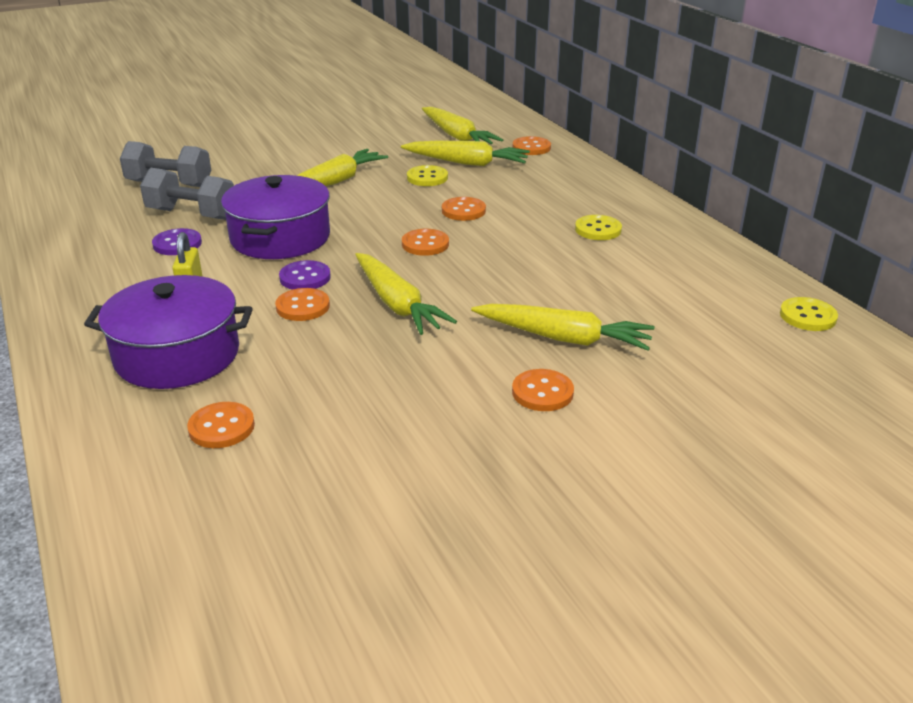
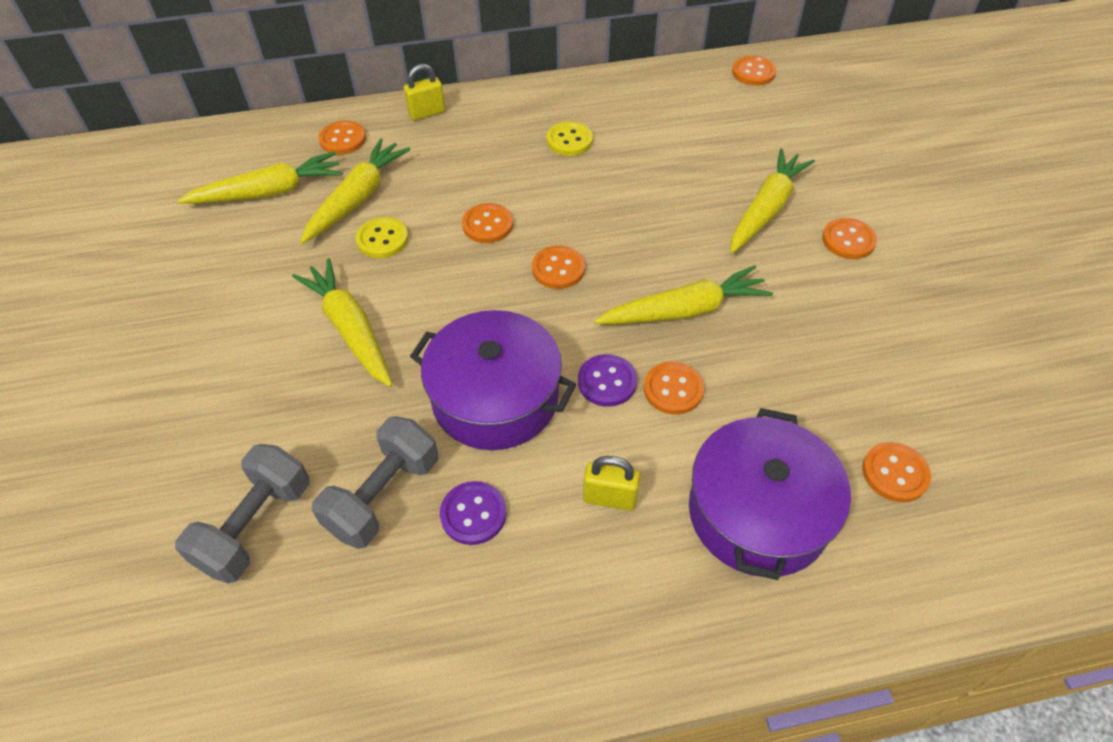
camera: 75 degrees left, 20 degrees up
yellow button [780,297,838,331] -> orange button [732,56,776,86]
none -> yellow padlock [404,64,445,121]

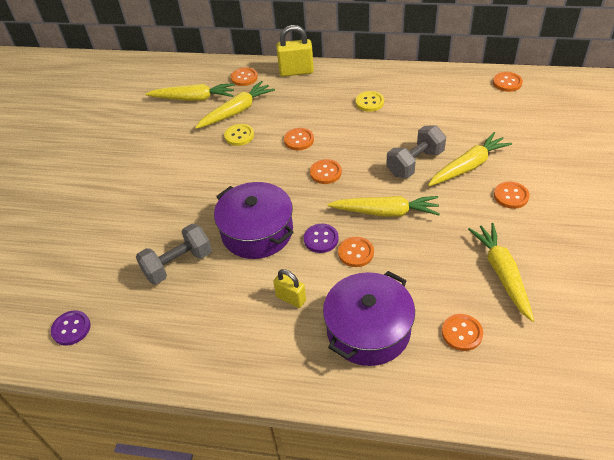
camera: 25 degrees right, 5 degrees down
grey dumbbell [175,444,310,584] -> grey dumbbell moved to [386,126,446,178]
yellow carrot [292,258,393,387] -> yellow carrot moved to [468,223,534,322]
yellow padlock [404,64,445,121] -> yellow padlock [276,25,314,77], size x1.59
purple button [440,481,507,545] -> purple button moved to [51,310,91,345]

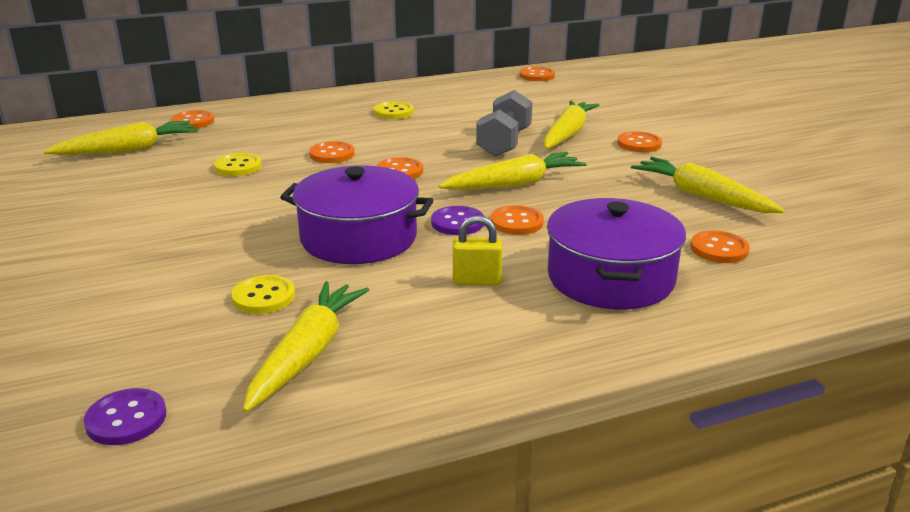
camera: 35 degrees left, 20 degrees down
grey dumbbell [136,224,212,284] -> yellow button [231,275,295,314]
yellow carrot [195,81,275,129] -> yellow carrot moved to [243,281,369,413]
yellow padlock [276,25,314,77] -> none

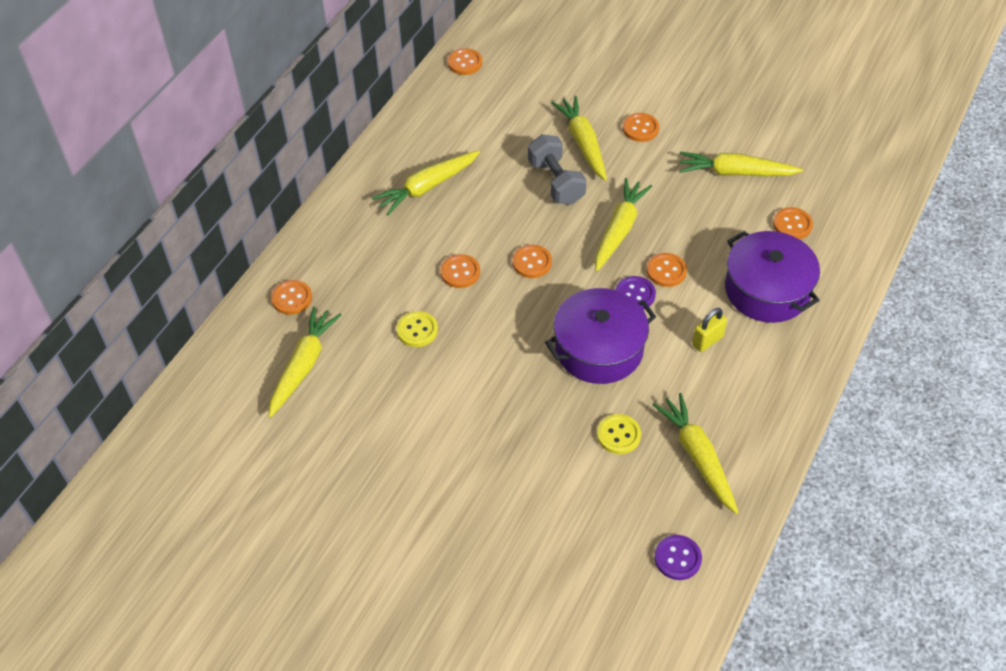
camera: 40 degrees left, 25 degrees up
yellow button [374,101,414,119] -> yellow carrot [372,150,480,215]

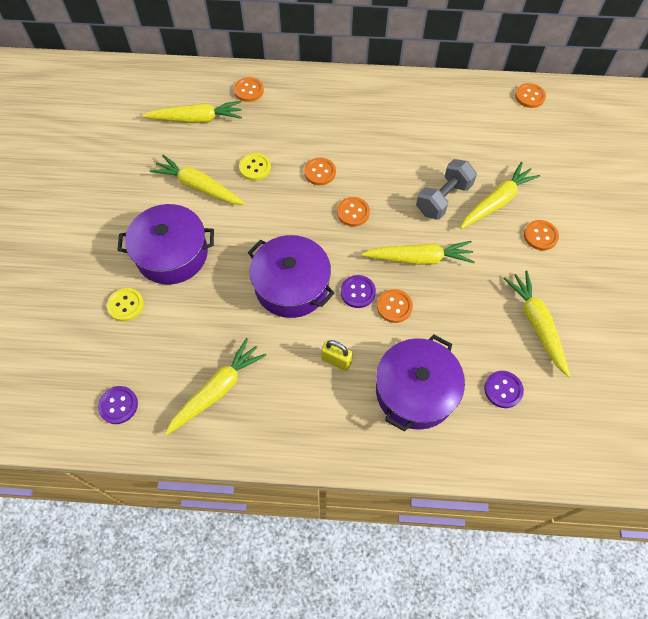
camera: 65 degrees right, 10 degrees up
yellow carrot [372,150,480,215] -> yellow carrot moved to [150,155,245,205]
yellow button [597,414,641,454] -> yellow button moved to [107,288,144,322]
orange button [773,207,813,239] -> purple button [484,371,524,408]
none -> purple pot [117,204,214,285]

